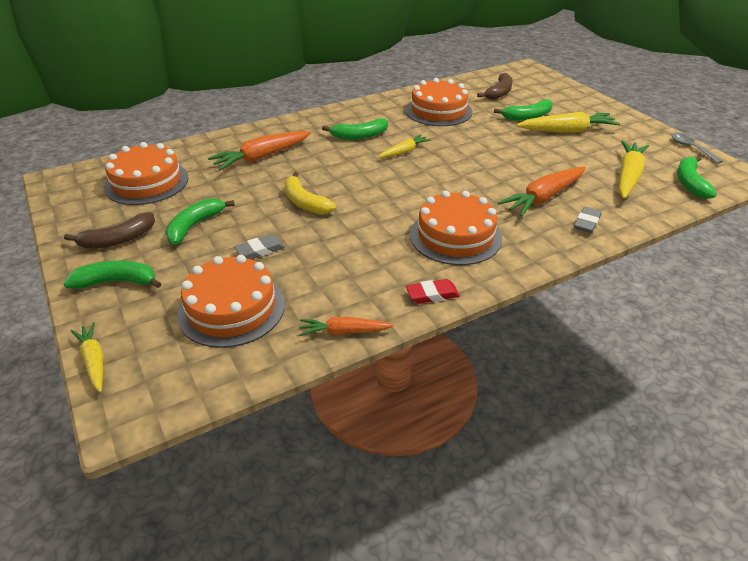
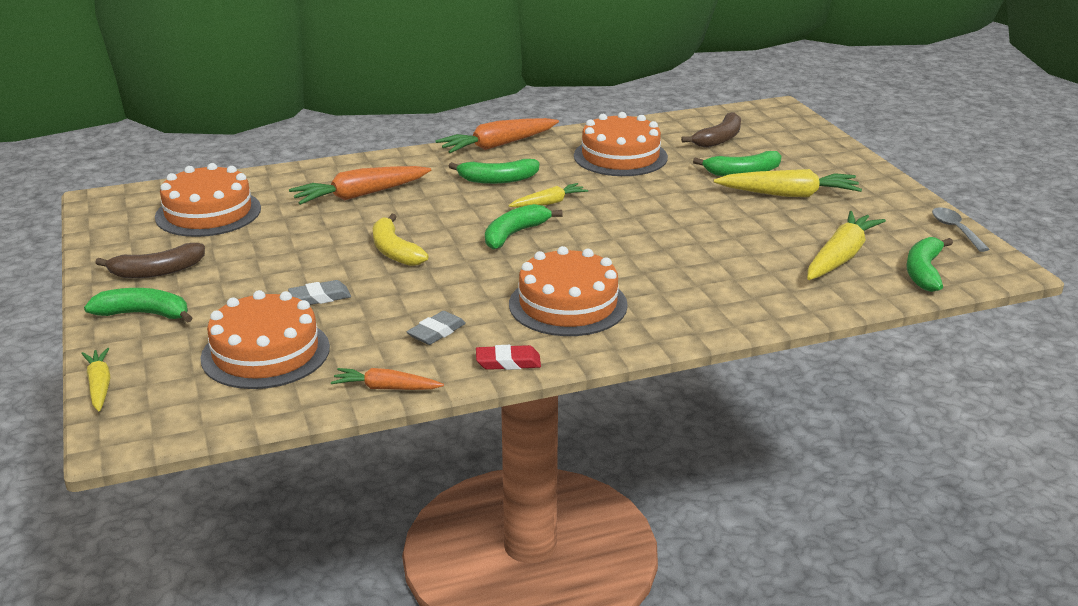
camera: 10 degrees right, 10 degrees down
green banana [165,198,235,245] -> green banana moved to [485,204,563,249]
orange carrot [498,167,586,217] -> orange carrot moved to [435,118,559,153]
grey eraser [574,206,602,233] -> grey eraser moved to [407,311,466,345]

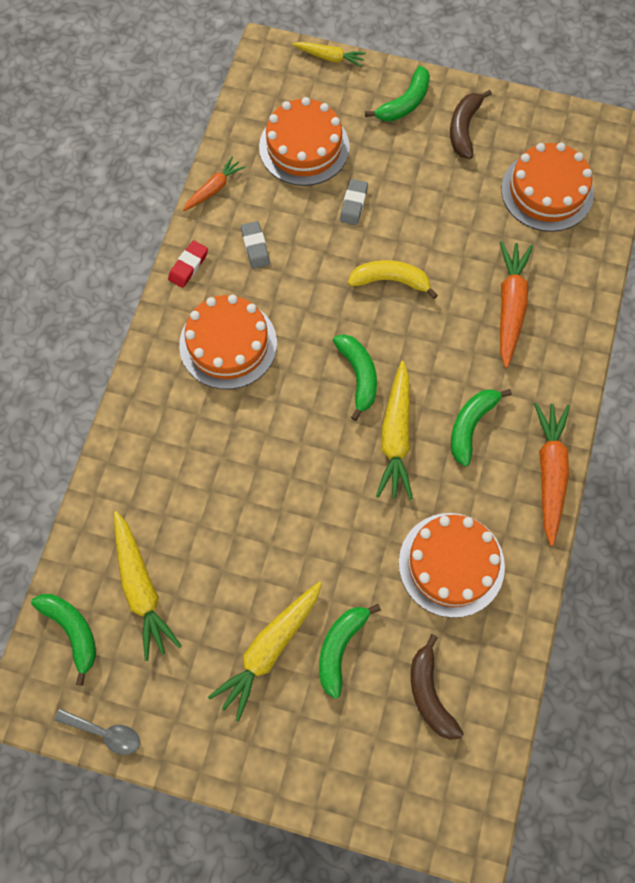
camera: 125 degrees right, 40 degrees up
yellow carrot [508,183,588,208] -> yellow carrot [376,361,413,500], size x1.69

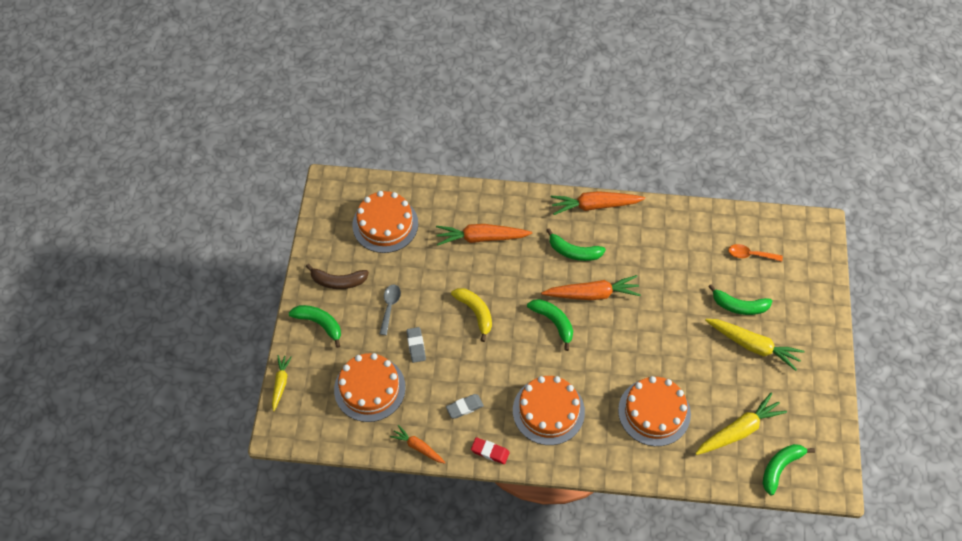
camera: 100 degrees left, 10 degrees down
grey spoon [55,709,140,755] -> grey spoon moved to [380,285,401,335]
green banana [333,334,377,421] -> green banana turned 75 degrees clockwise [527,299,573,351]
grey eraser [340,179,368,225] -> grey eraser turned 75 degrees clockwise [407,327,426,363]
yellow banana [348,260,438,299] -> yellow banana turned 150 degrees clockwise [451,288,492,342]
yellow carrot [376,361,413,500] -> orange carrot [541,275,641,300]
orange cake [399,513,505,618] -> orange cake moved to [618,376,691,446]
brown banana [411,634,464,740] -> orange spoon [728,244,783,262]

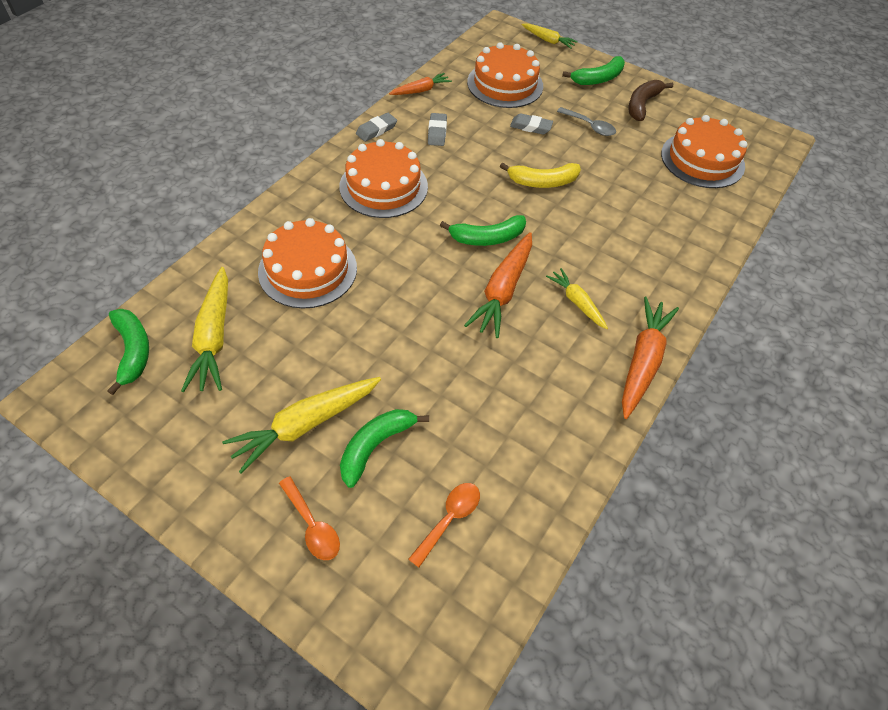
camera: 115 degrees right, 5 degrees down
orange carrot [436,224,532,246] -> none
red eraser [471,438,510,464] -> grey eraser [356,113,397,142]
green banana [546,228,606,261] -> yellow carrot [546,268,608,329]
none -> orange spoon [279,476,340,560]

